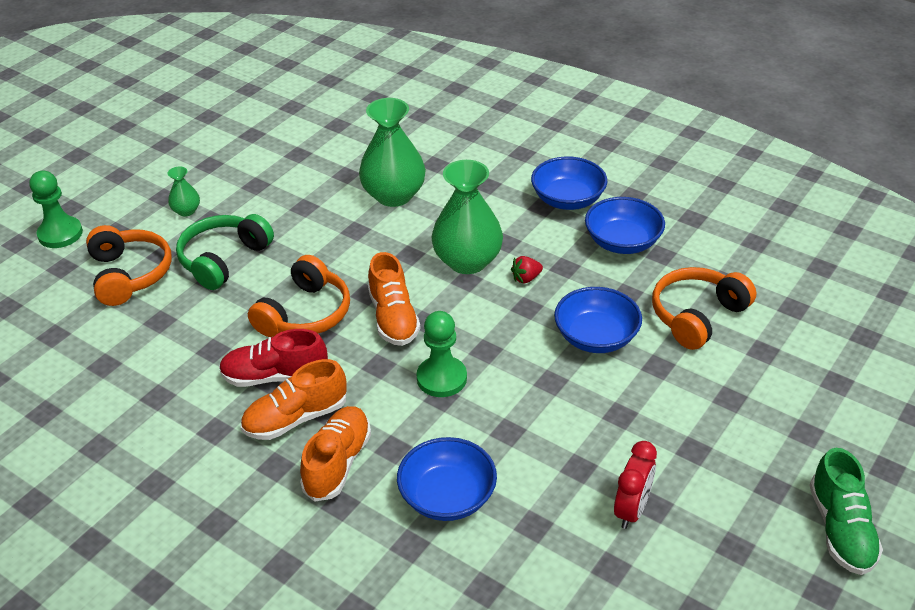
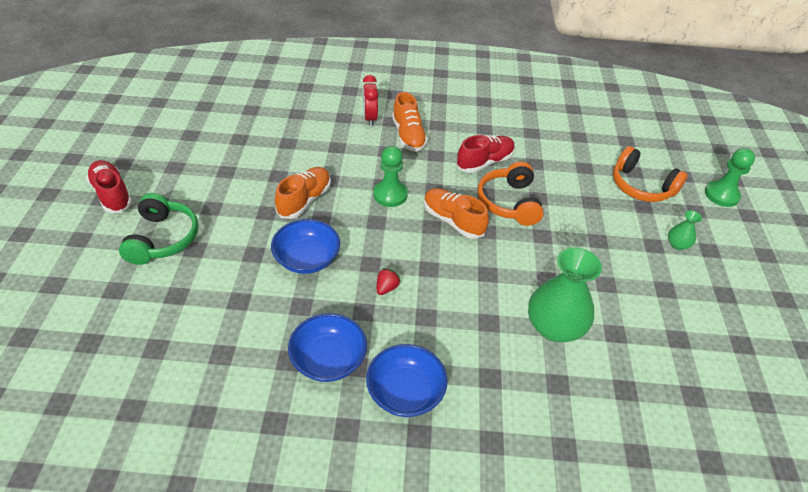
camera: 145 degrees right, 5 degrees up
green headphones [176,214,274,290] -> green headphones moved to [119,193,199,265]
orange shoe [241,359,347,440] -> orange shoe moved to [275,167,331,219]
blue bowl [397,437,497,521] -> none
green vase [431,160,503,274] -> none
red clock [614,441,657,529] -> red clock moved to [363,75,378,126]
orange headphones [652,267,756,350] -> none
green shoe [809,448,883,575] -> red shoe [86,160,132,213]

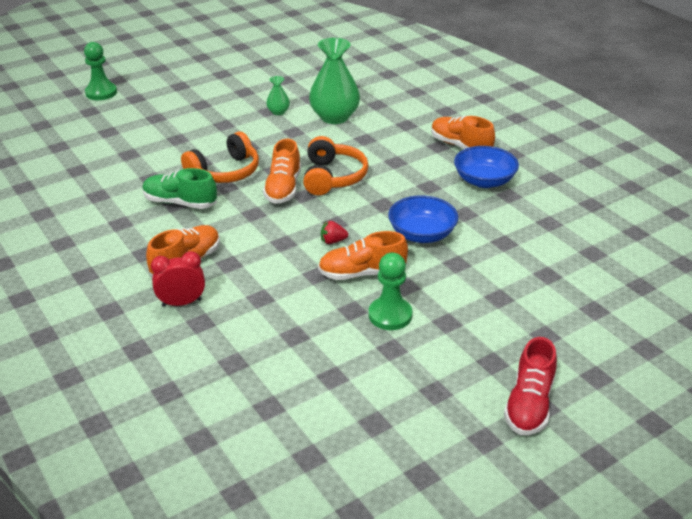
camera: 125 degrees left, 10 degrees down
green headphones [119,193,199,265] -> none
red clock [363,75,378,126] -> red clock turned 150 degrees counterclockwise [151,251,205,307]
blue bowl [366,344,448,417] -> orange shoe [431,116,495,149]
green pawn [373,146,408,207] -> green pawn moved to [369,253,412,330]
red strawberry [377,268,401,295] -> red strawberry moved to [321,221,348,244]
red shoe [456,135,515,173] -> green shoe [142,168,217,209]
orange headphones [613,146,688,202] -> orange headphones moved to [303,136,368,195]
green vase [668,210,702,250] -> green vase moved to [266,76,290,115]

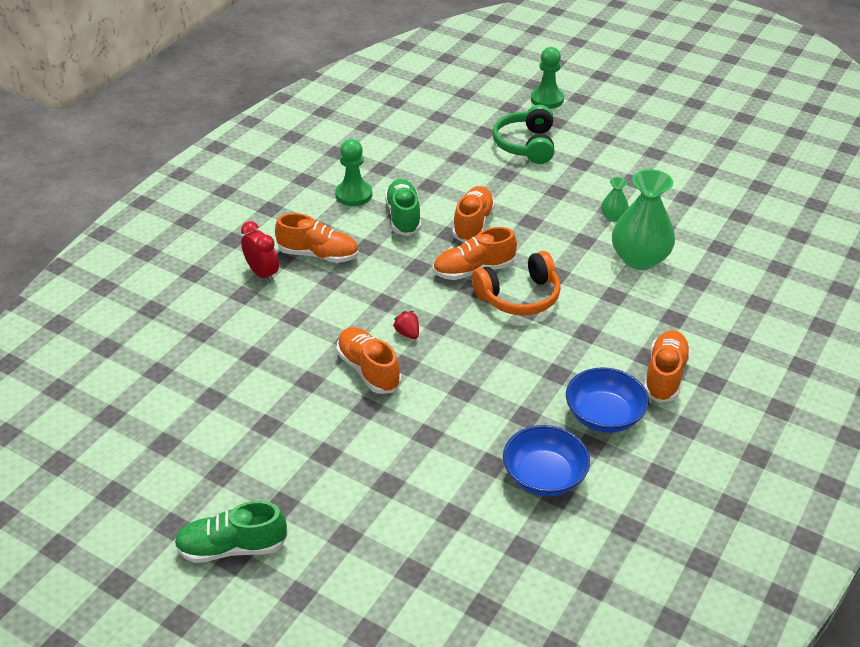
camera: 65 degrees right, 5 degrees up
orange headphones [181,132,259,183] -> orange shoe [452,186,495,243]
green pawn [369,253,412,330] -> green pawn moved to [335,139,372,206]
blue bowl [388,195,458,243] -> blue bowl moved to [503,425,590,496]
red shoe [504,337,557,435] -> green shoe [174,501,288,563]
none -> green headphones [492,105,554,164]

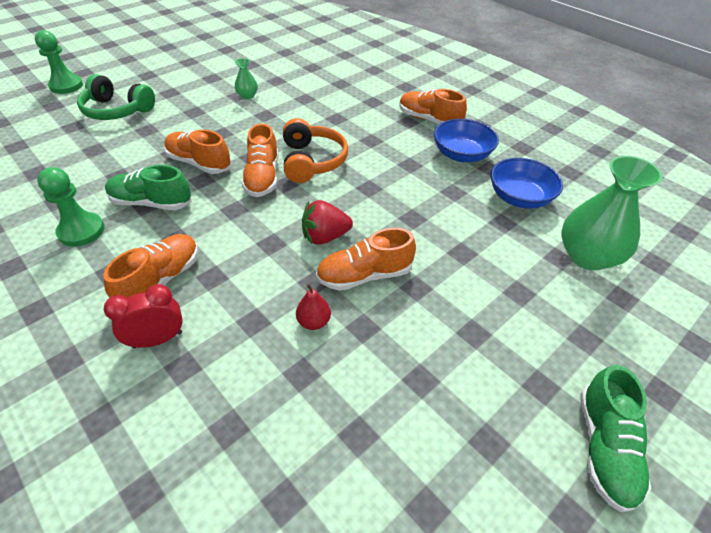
camera: 75 degrees left, 5 degrees up
red strawberry [393,311,419,339] -> red strawberry [302,200,353,244], size x1.68
green vase [612,169,675,270] -> green vase moved to [561,156,663,271]
none -> red pear [296,284,331,330]

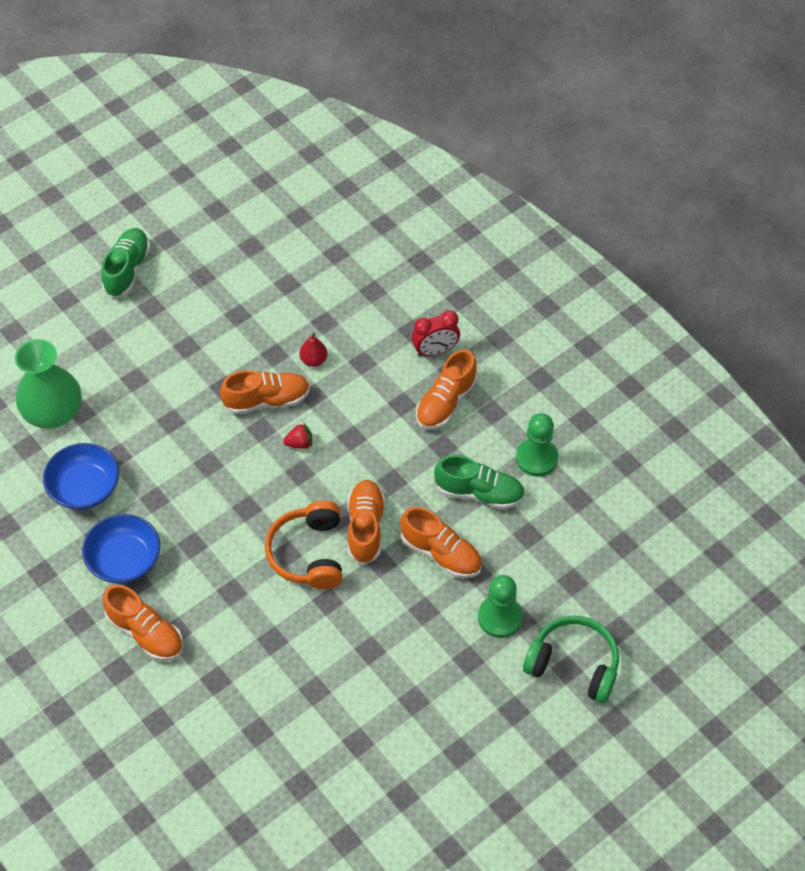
camera: 175 degrees left, 10 degrees up
green pawn [35,30,83,94] -> green pawn moved to [478,575,523,638]
green vase [235,58,258,99] -> none
red strawberry [302,200,353,244] -> red strawberry [283,423,312,449], size x0.60

